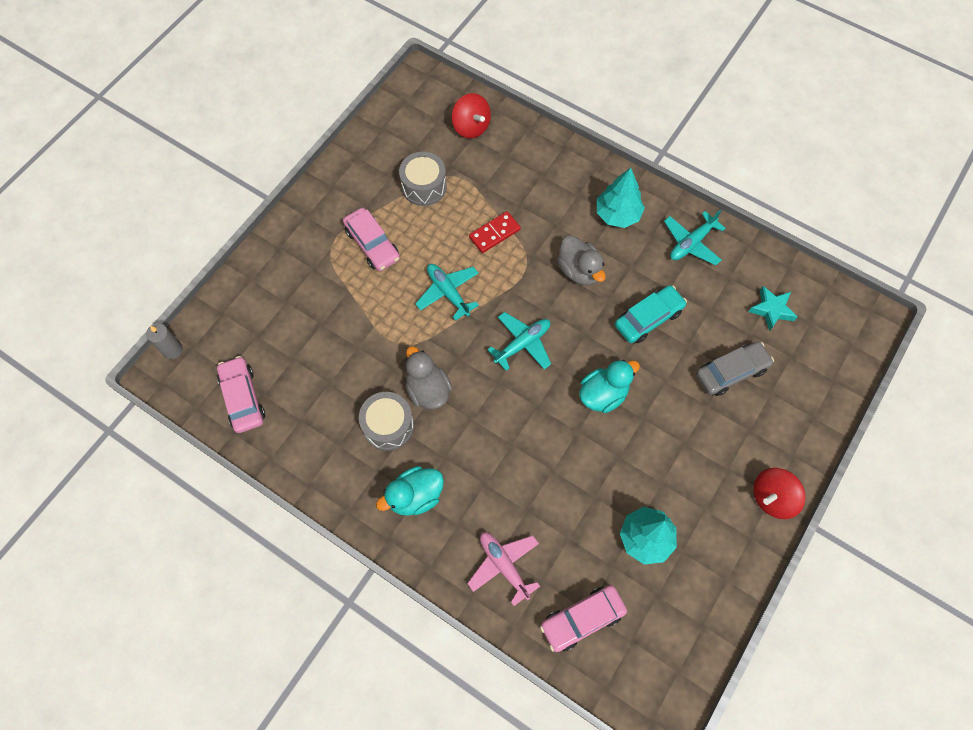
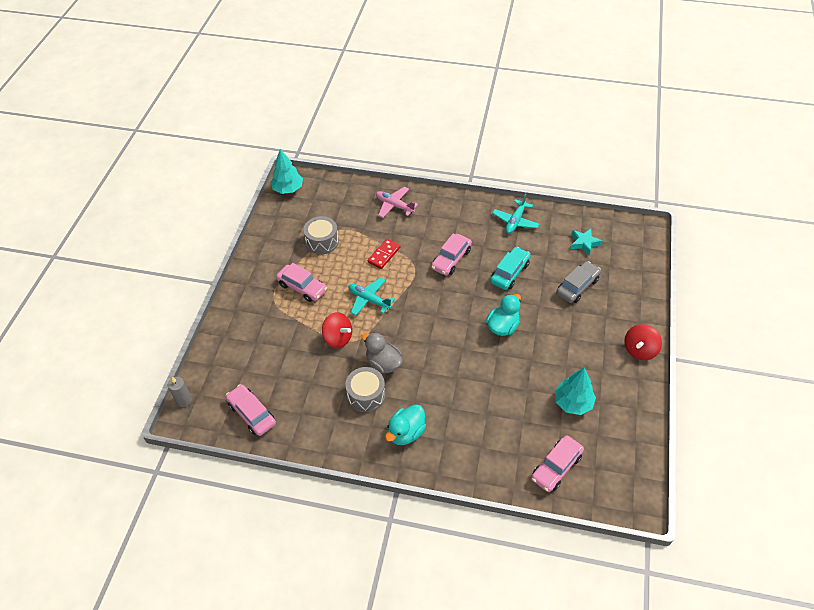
camera: 20 degrees left, 15 degrees down
red spinning top [452,93,491,138] -> red spinning top moved to [322,312,352,348]
pink plane [467,532,540,606] -> pink plane moved to [376,187,418,218]
turquoise plane [487,312,551,371] -> none
grey duck [557,235,606,285] -> pink car [431,234,472,275]
turquoise tree [597,168,645,228] -> turquoise tree moved to [270,149,303,194]

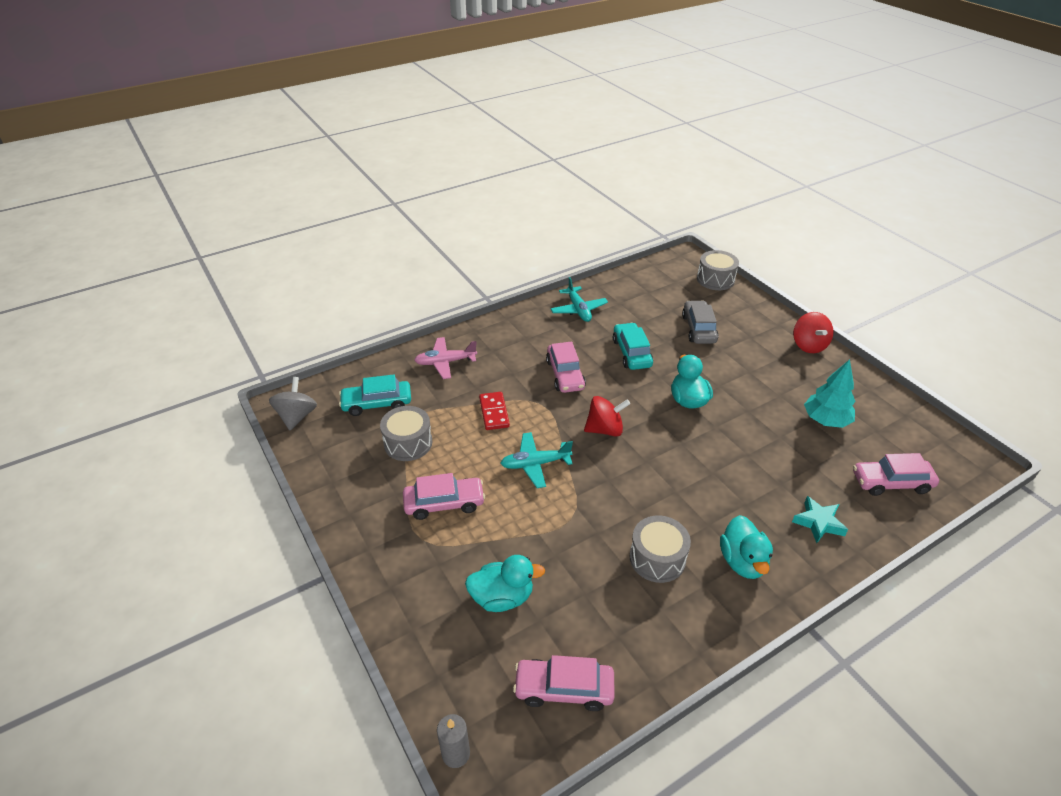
camera: 45 degrees left, 10 degrees down
turquoise tree [270,149,303,194] -> grey spinning top [269,377,317,430]
red spinning top [322,312,352,348] -> red spinning top moved to [584,396,630,437]
grey duck [361,332,403,374] -> none
pink car [531,435,584,492] -> pink car turned 90 degrees clockwise [853,453,939,496]
turquoise star [571,228,602,255] -> turquoise star moved to [792,496,848,543]
none -> turquoise car [339,375,411,416]
none -> turquoise duck [465,555,545,612]
none -> grey drum [697,250,739,290]

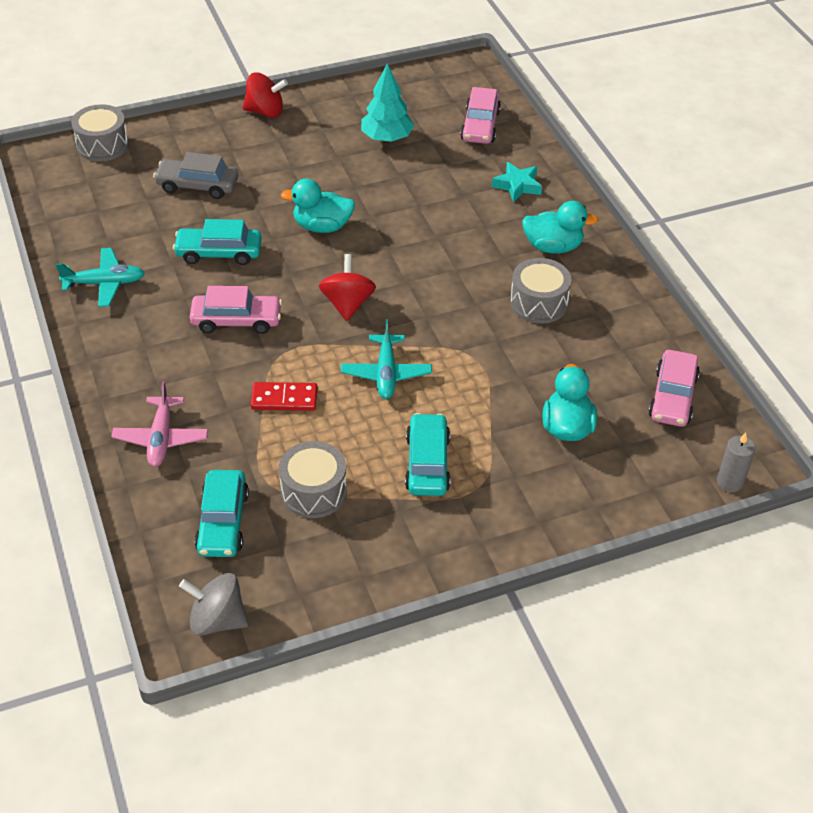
camera: 80 degrees left, 5 degrees up
pink car [403,473,485,520] -> turquoise car [405,413,451,496]

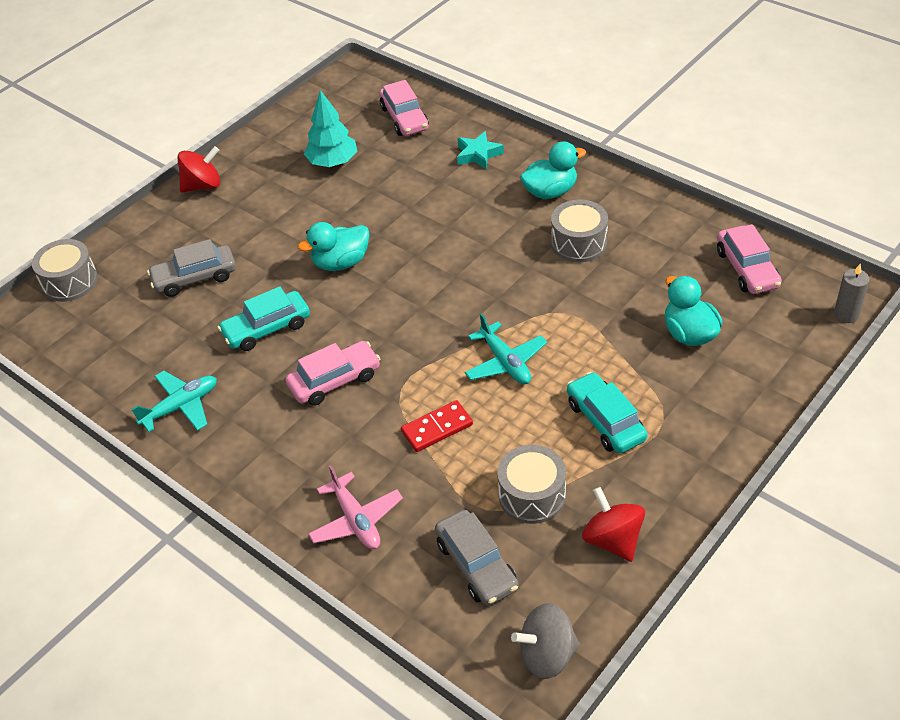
camera: 25 degrees left, 0 degrees up
turquoise car [195,470,249,557] -> grey car [435,510,519,606]
red spinning top [319,254,376,321] -> red spinning top moved to [582,487,645,562]

